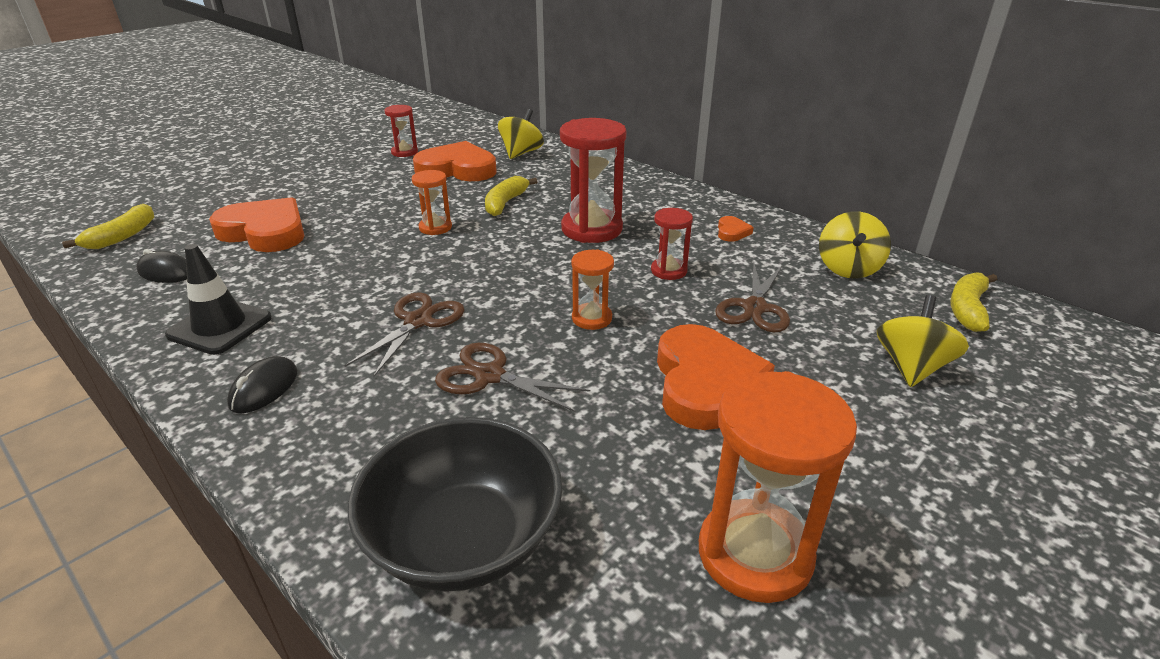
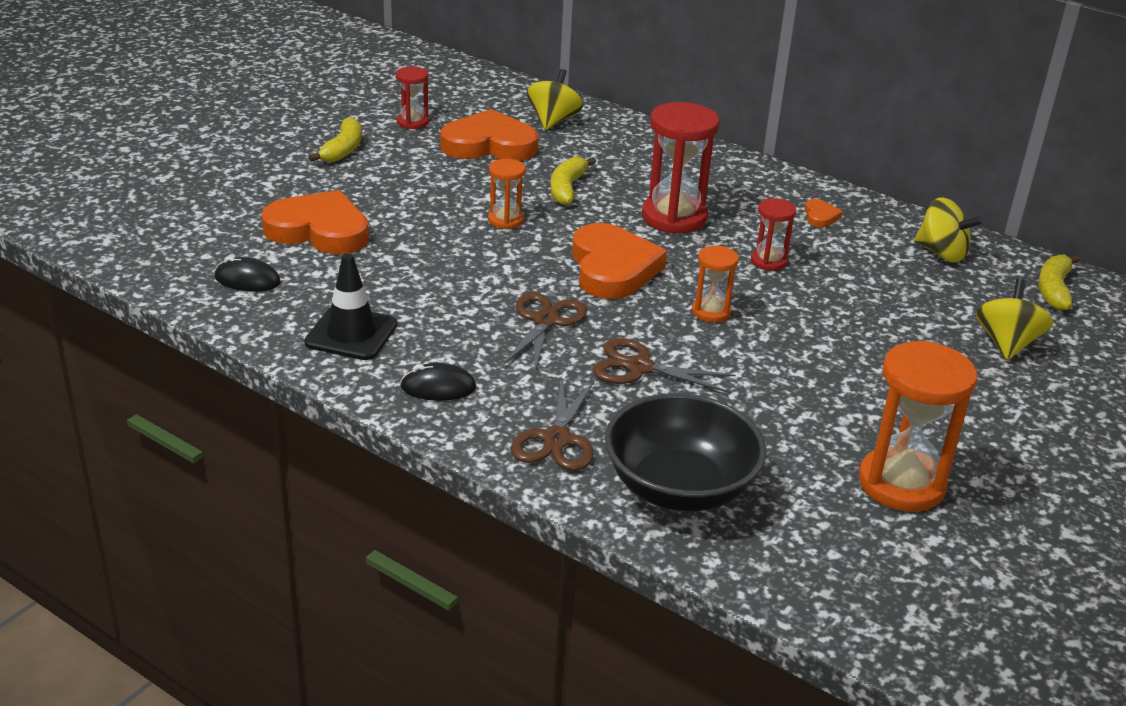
camera: 10 degrees left, 0 degrees up
yellow banana [62,204,154,249] -> yellow banana moved to [308,117,361,162]
black mouse [227,356,298,413] -> black mouse turned 75 degrees clockwise [400,363,476,401]
orange heart [657,324,775,430] -> orange heart moved to [572,223,667,299]
brown scissors [715,264,790,332] -> brown scissors moved to [511,378,594,471]
yellow spinning top [819,211,891,279] -> yellow spinning top turned 60 degrees counterclockwise [914,197,984,262]

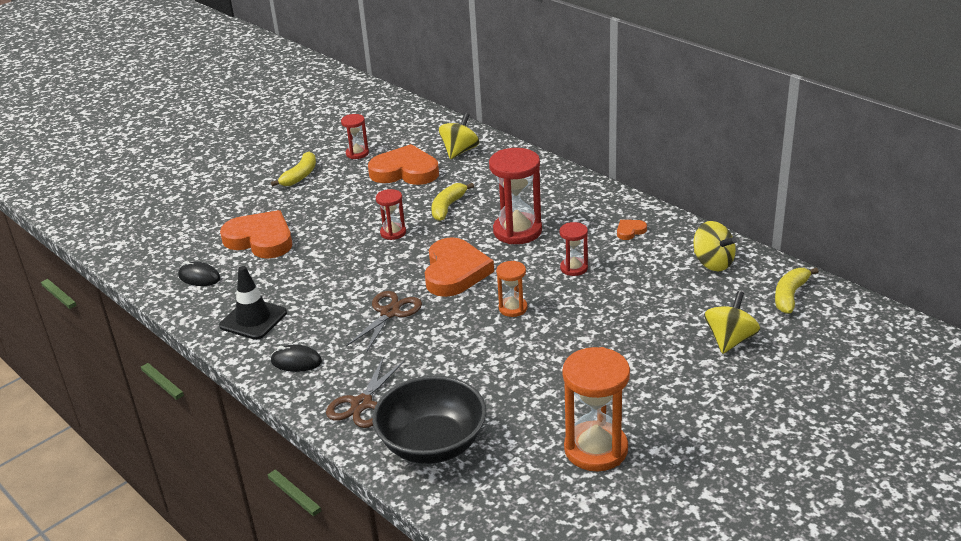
camera: 15 degrees right, 0 degrees up
orange hourglass [488,159,526,229] -> red hourglass [376,189,406,240]
brown scissors [593,338,736,393] -> none
orange heart [805,199,843,228] -> orange heart turned 135 degrees counterclockwise [617,220,647,240]

